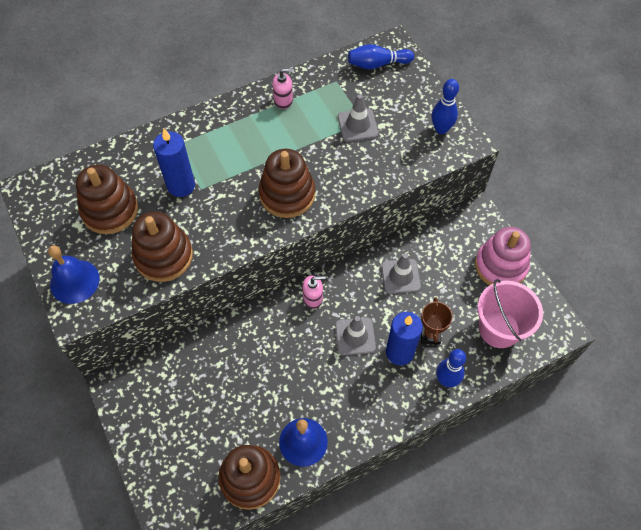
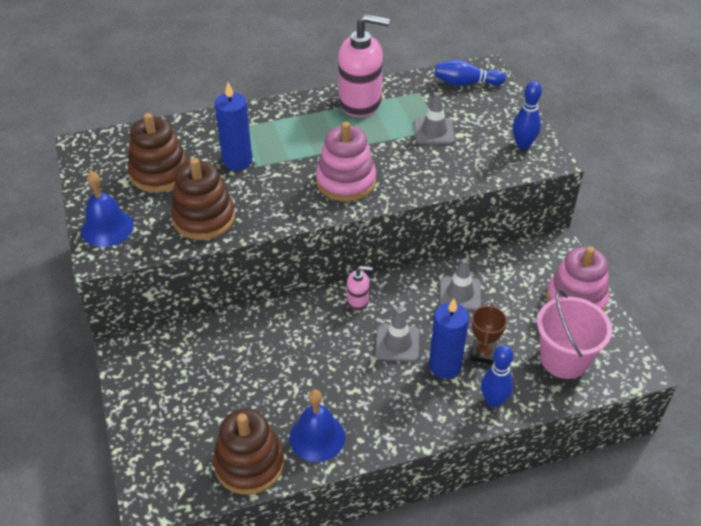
camera: 10 degrees right, 15 degrees down
brown stacking toy [259,149,315,218] -> pink stacking toy [316,122,376,202]
pink soap dispenser [272,68,294,109] -> pink soap dispenser [338,14,390,117], size x2.12

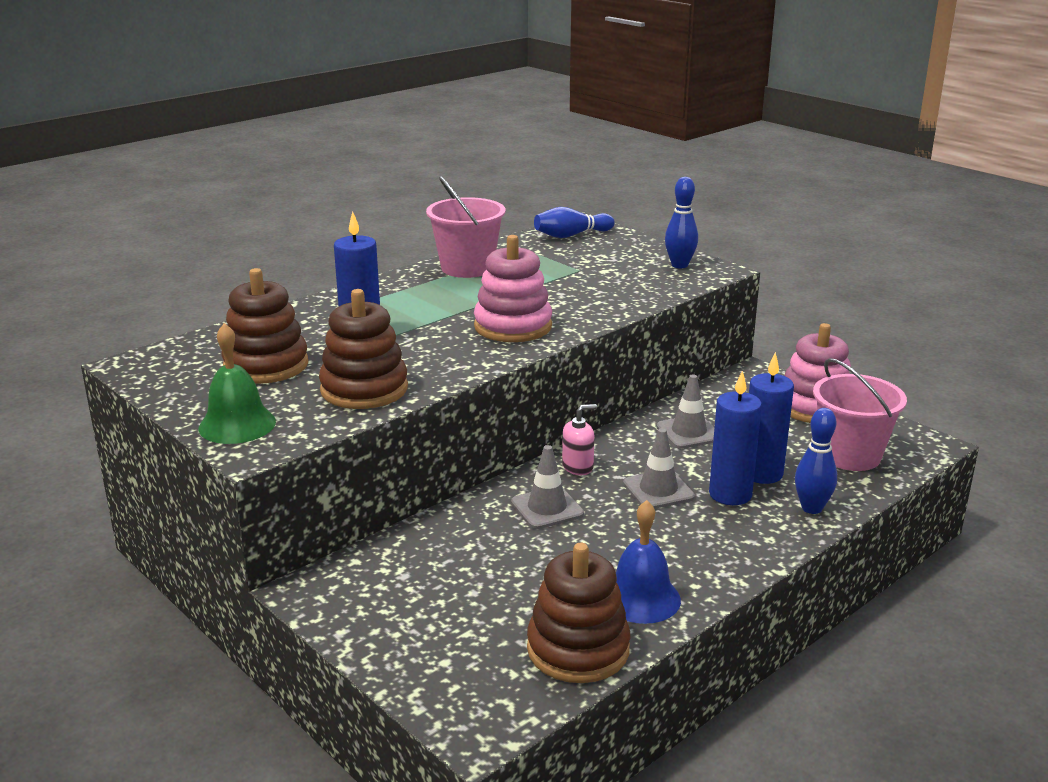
camera: 25 degrees left, 20 degrees down
blue bell [81,171,134,247] -> green bell [199,323,276,444]
pink soap dispenser [338,14,390,117] -> pink bucket [426,176,506,278]
grey traffic cone [414,92,455,145] -> grey traffic cone moved to [511,445,584,529]
brown trophy [471,304,507,365] -> blue candle [749,352,794,484]

